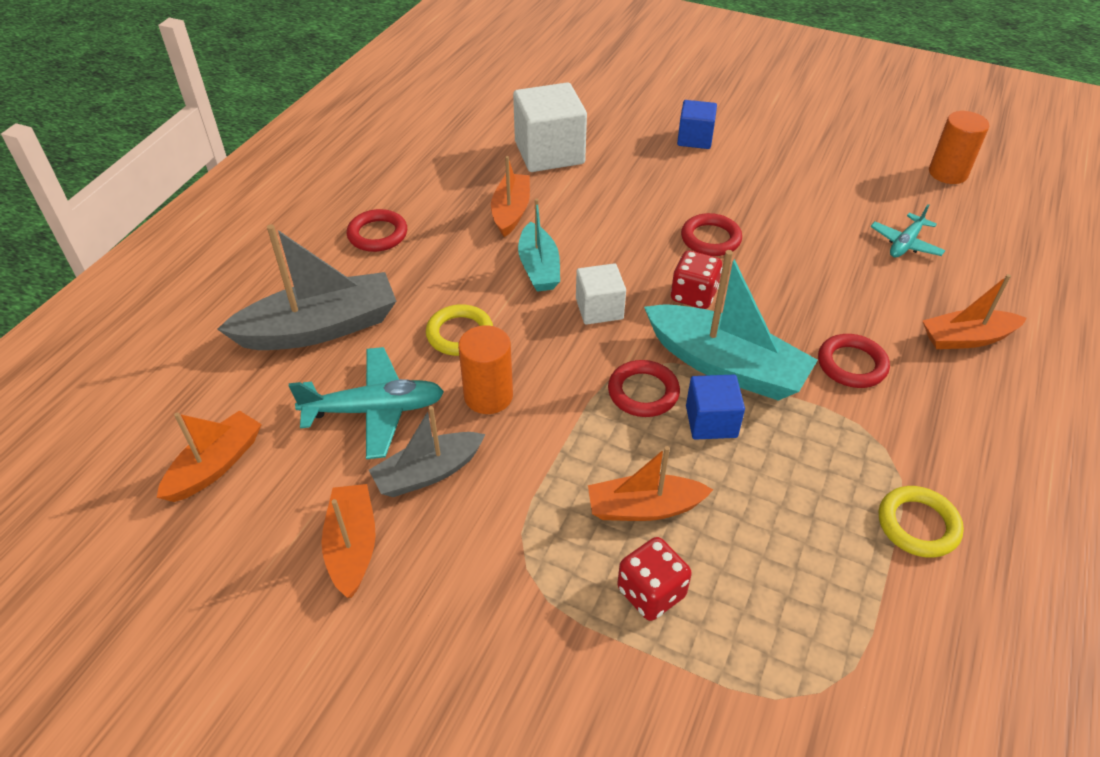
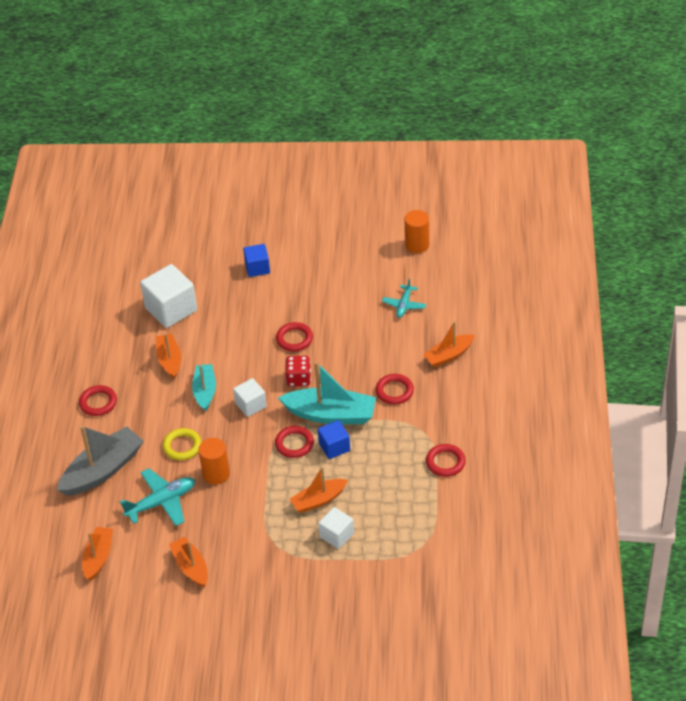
camera: 20 degrees left, 0 degrees up
grey boat [369,406,485,497] -> none
turquoise boat [518,199,560,292] -> turquoise boat turned 150 degrees counterclockwise [192,364,216,411]
red dice [617,537,692,621] -> white cube [318,507,354,549]
yellow ring [879,486,964,558] -> red ring [426,444,466,477]

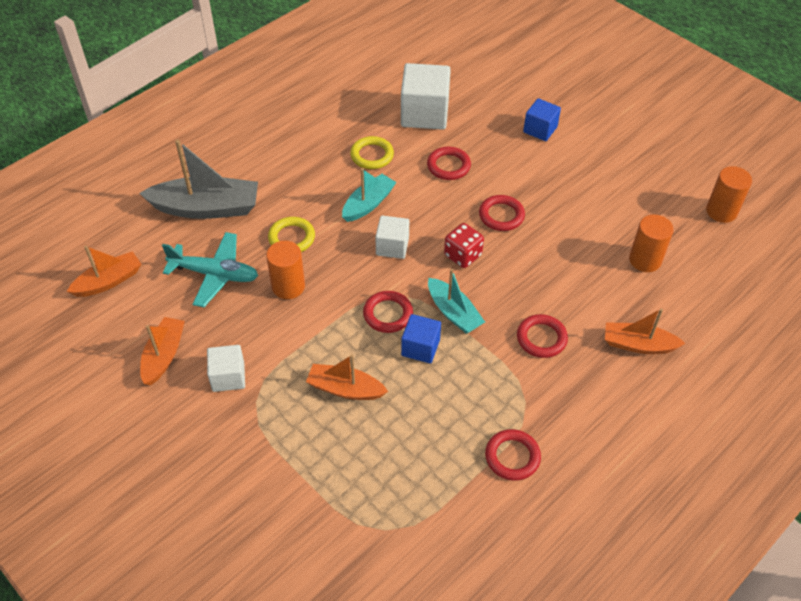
camera: 40 degrees right, 5 degrees up
red ring [79,385,117,416] -> red ring moved to [427,147,471,180]
orange boat [156,333,181,379] -> yellow ring [350,136,394,169]
turquoise boat [278,362,376,424] -> turquoise boat [428,269,485,334], size x0.61
white cube [318,507,354,549] -> white cube moved to [207,345,245,392]
turquoise plane [382,278,426,318] -> orange cylinder [629,215,674,272]

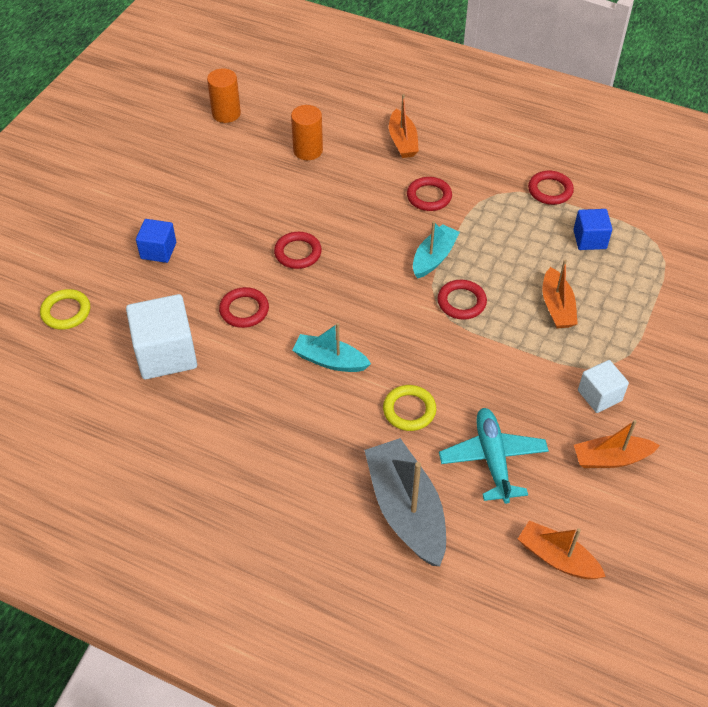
camera: 110 degrees left, 0 degrees up
orange cylinder [266,241,305,299] -> none
yellow ring [350,136,394,169] -> yellow ring moved to [40,289,90,330]
white cube [375,216,409,259] -> none
blue cube [401,314,441,363] -> blue cube moved to [573,209,612,250]
red dice [444,223,484,268] -> none

